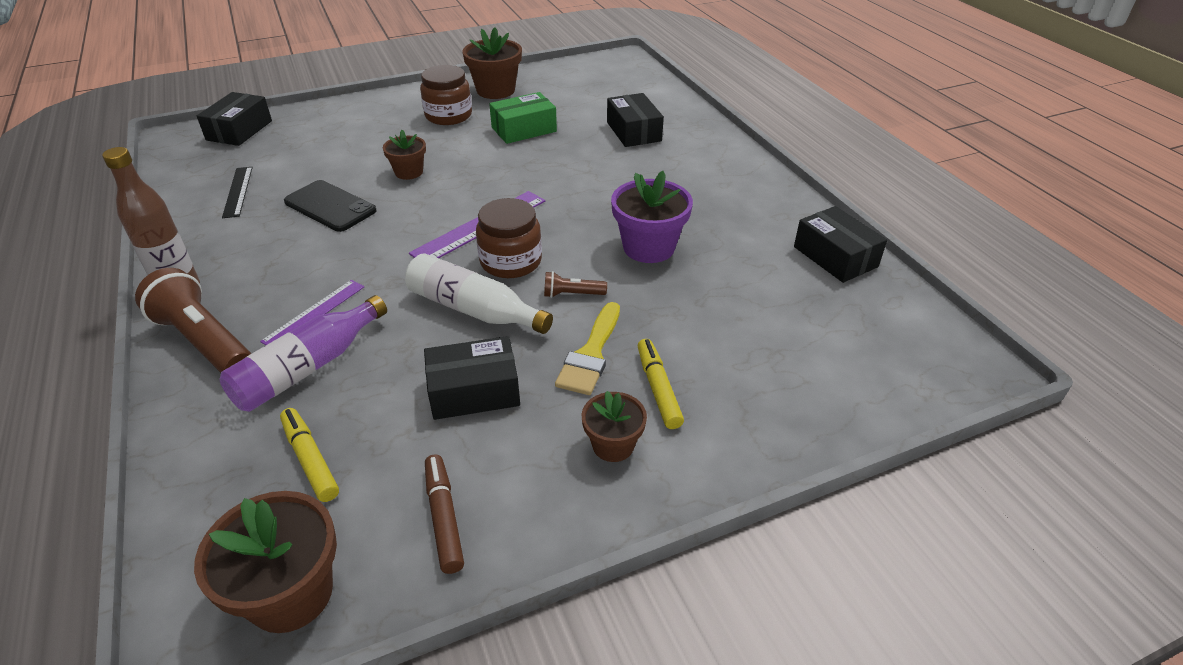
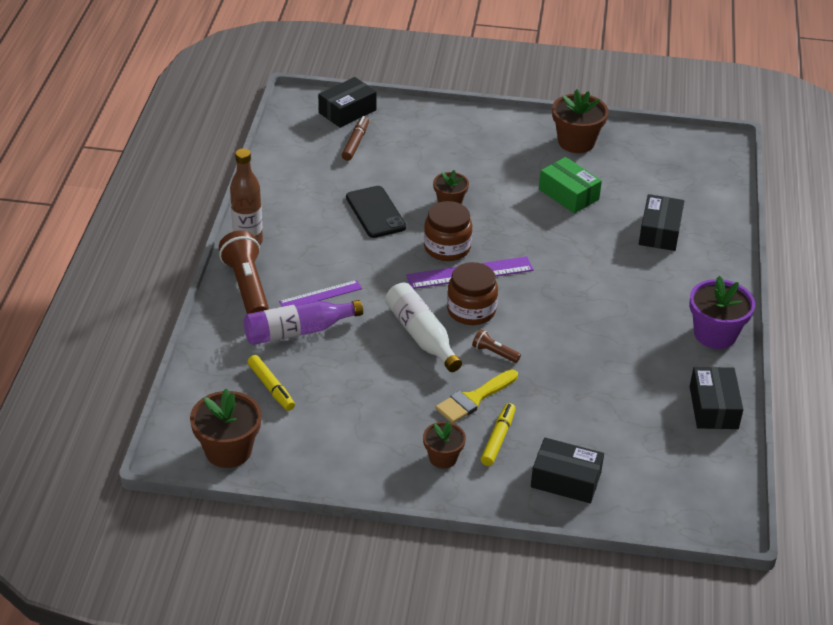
camera: 30 degrees right, 0 degrees up
black ruler [222,167,253,218] -> none
yellow marker [280,408,339,502] -> yellow marker turned 150 degrees clockwise [248,355,295,411]
brown jar [420,65,472,125] -> brown jar moved to [424,201,472,261]
black box [424,336,520,420] -> black box moved to [531,438,604,503]
brown marker [425,454,464,574] -> brown marker moved to [342,116,369,161]
green box [489,92,557,144] -> green box turned 45 degrees clockwise [539,157,602,213]
purple flower pot [611,171,693,263] -> purple flower pot moved to [689,276,755,349]

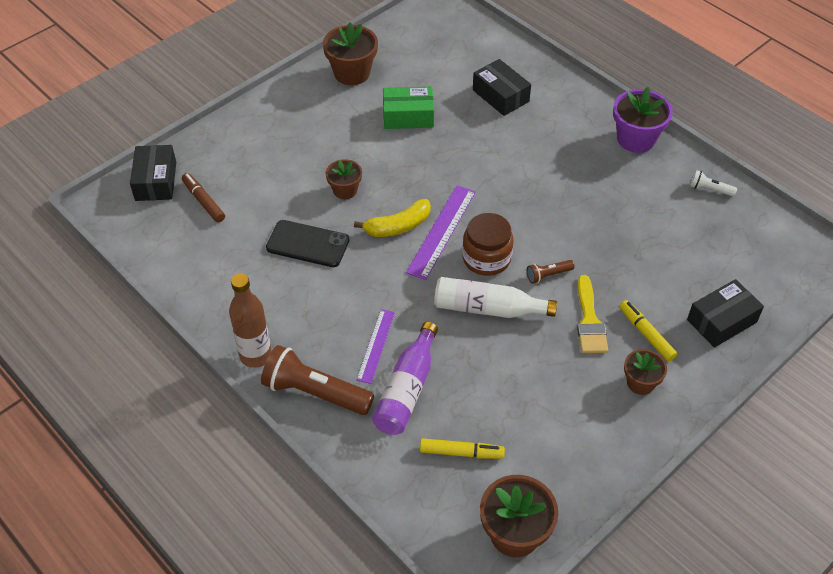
camera: 50 degrees left, 10 degrees up
brown jar [424,201,472,261] -> yellow banana [354,199,431,237]
black box [690,367,743,429] -> white flashlight [690,170,737,196]

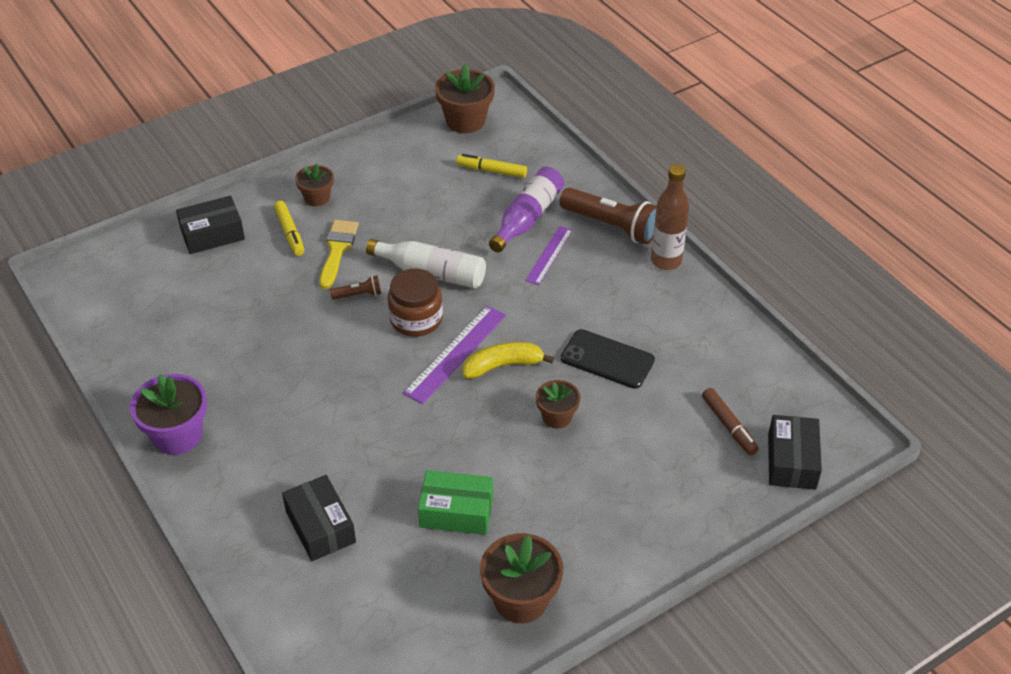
camera: 170 degrees left, 5 degrees down
white flashlight [690,170,737,196] -> none

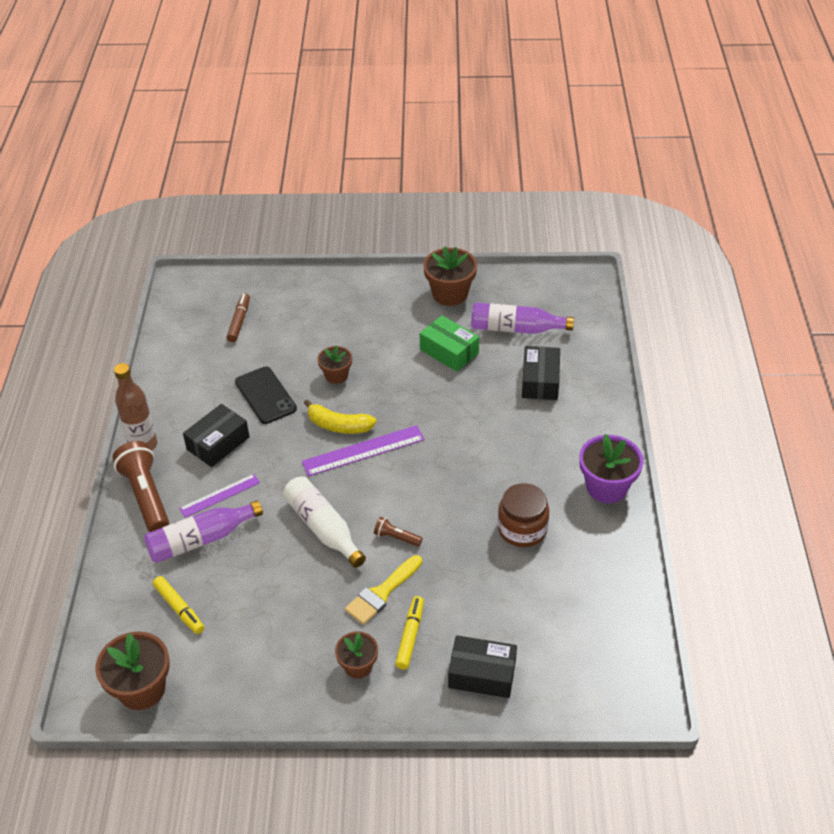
camera: 145 degrees left, 0 degrees up
brown jar [388,269,443,337] -> brown jar moved to [498,483,549,547]
black box [768,415,822,490] -> black box moved to [183,404,250,467]
none -> purple bottle [471,303,574,334]

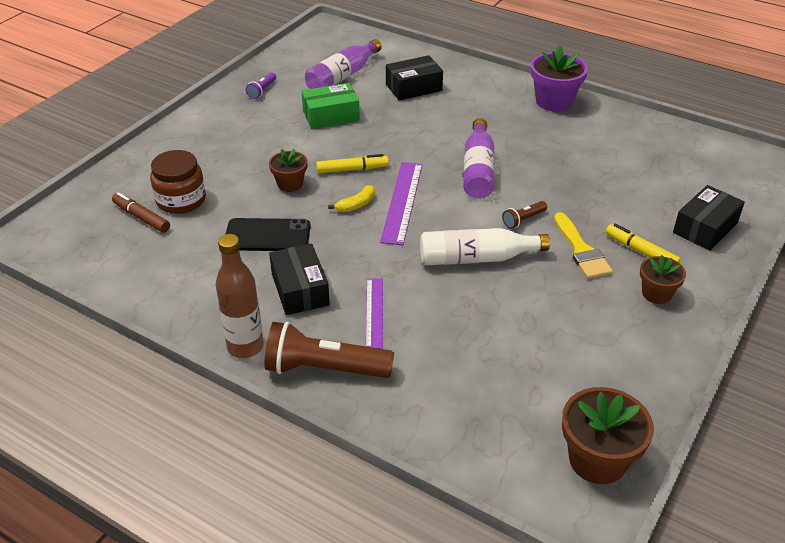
camera: 60 degrees left, 5 degrees down
purple bottle [144,500,263,563] -> purple bottle moved to [463,118,495,198]
yellow marker [153,576,204,634] -> yellow marker moved to [316,154,389,173]
yellow banana [304,399,377,434] -> yellow banana [328,185,375,212], size x0.64
brown flower pot [423,246,477,306] -> purple flashlight [246,72,276,99]
brown jar [498,483,549,547] -> brown jar moved to [150,150,206,214]
black box [522,346,560,400] -> black box turned 60 degrees counterclockwise [386,55,443,101]

